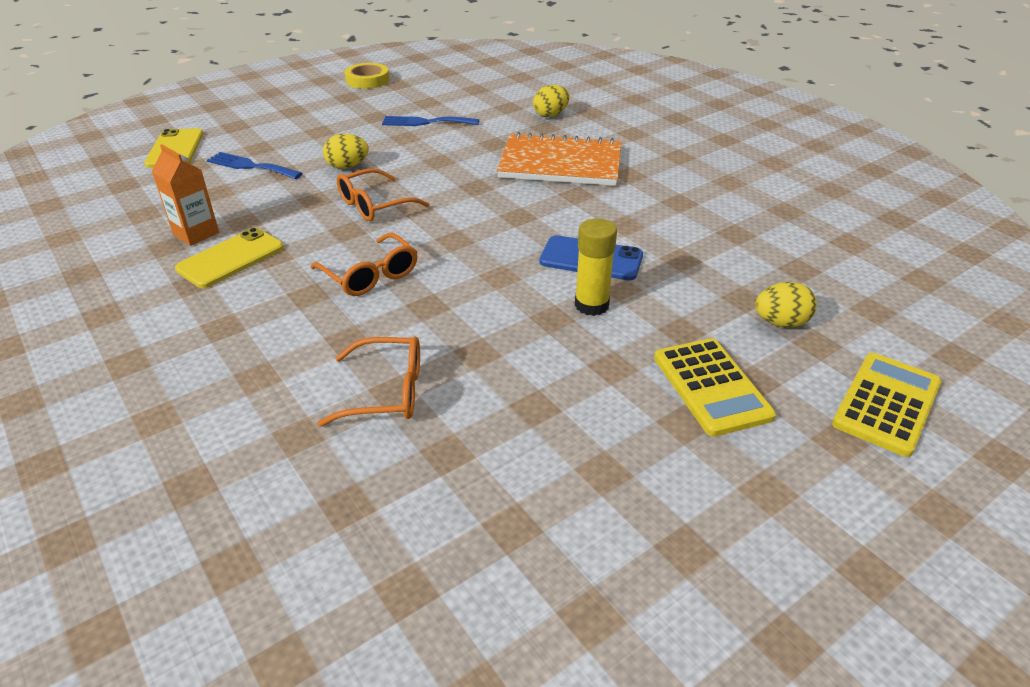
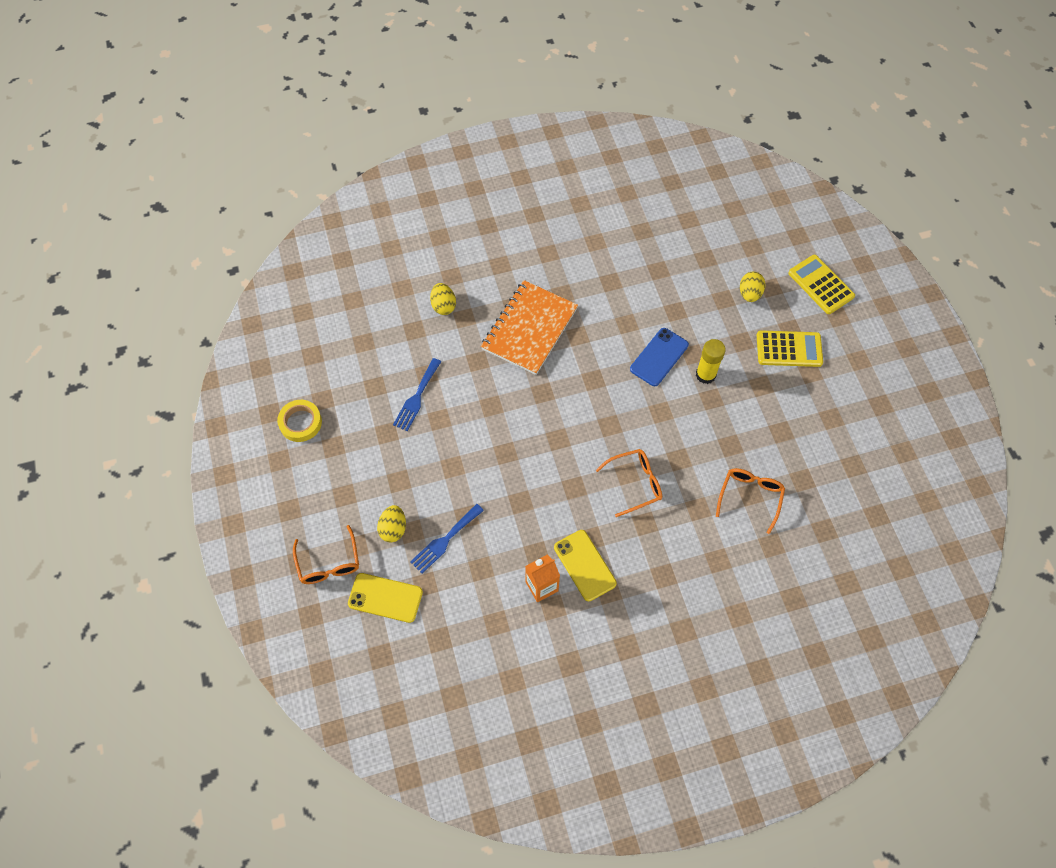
camera: 70 degrees left, 25 degrees up
yellow egg [323,134,369,169] -> yellow egg moved to [377,505,406,543]
orange glasses [337,168,430,221] -> orange glasses moved to [293,525,359,584]

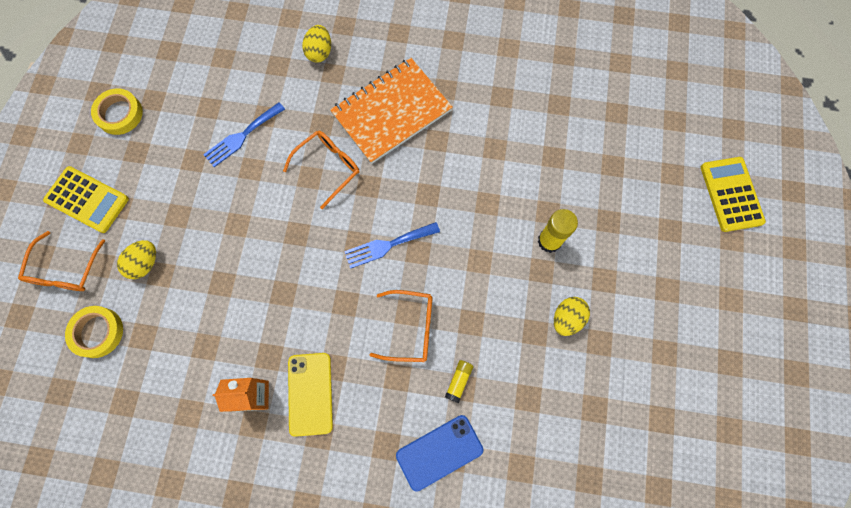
camera: 25 degrees right, 10 degrees up
yellow phone [348,573,423,623] -> yellow tape [65,306,123,358]
blue fork [410,504,484,573] -> blue fork moved to [344,222,440,269]
blue phone [630,328,689,386] -> blue phone moved to [396,415,483,492]
orange glasses [716,468,785,534] -> orange glasses moved to [283,131,359,209]
yellow egg [740,272,765,302] -> yellow egg moved to [554,297,590,336]
yellow calculator [757,330,823,367] -> yellow calculator moved to [43,166,129,233]
none -> yellow glue stick [445,360,473,403]

